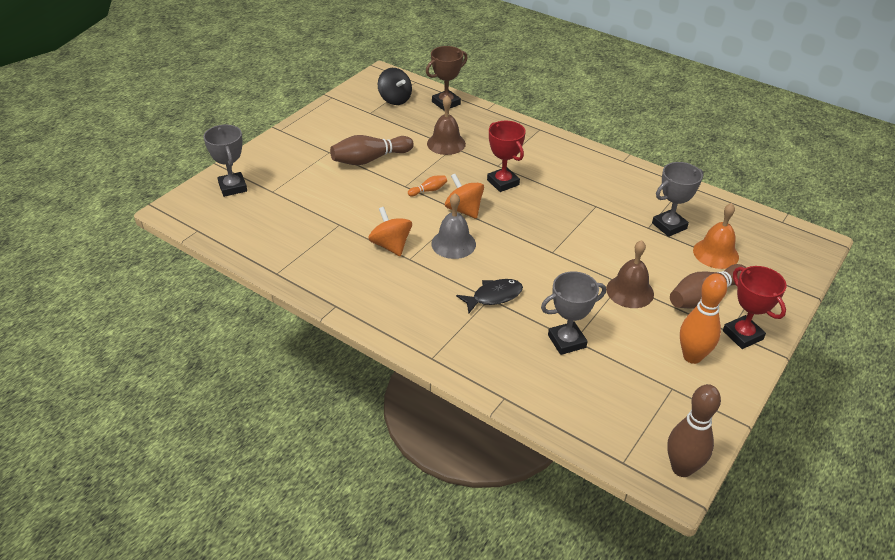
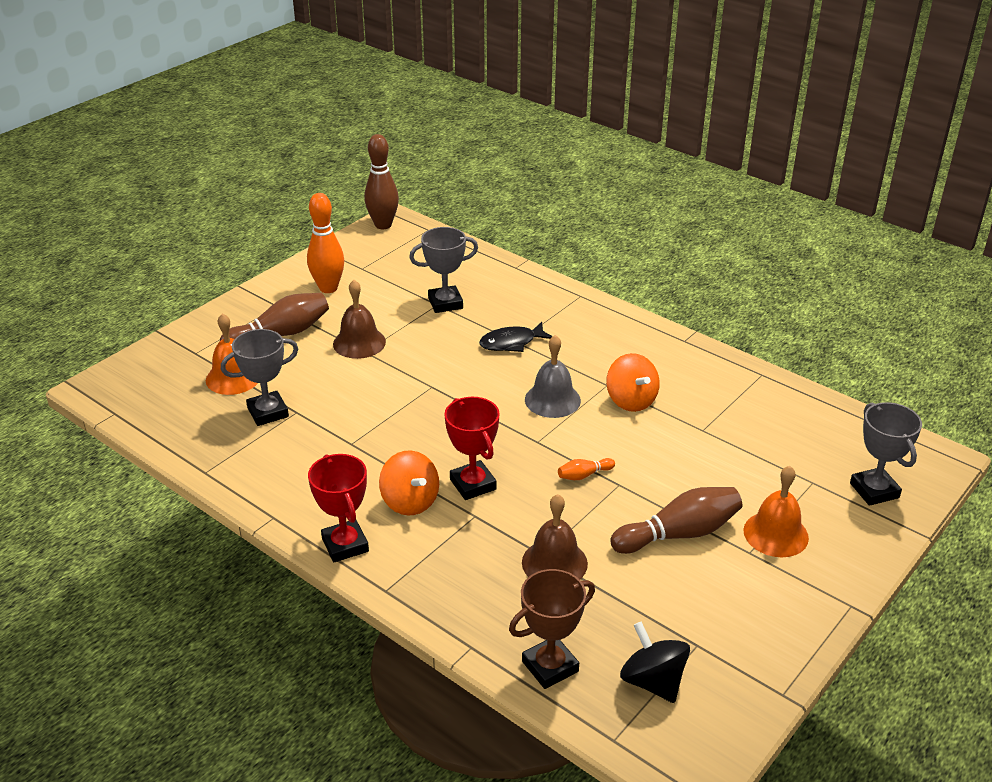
camera: 175 degrees left, 5 degrees down
orange spinning top [445,174,484,219] -> orange spinning top moved to [379,451,439,515]
red trophy [723,266,786,349] -> red trophy moved to [308,454,369,562]
none -> orange bell [744,466,809,557]

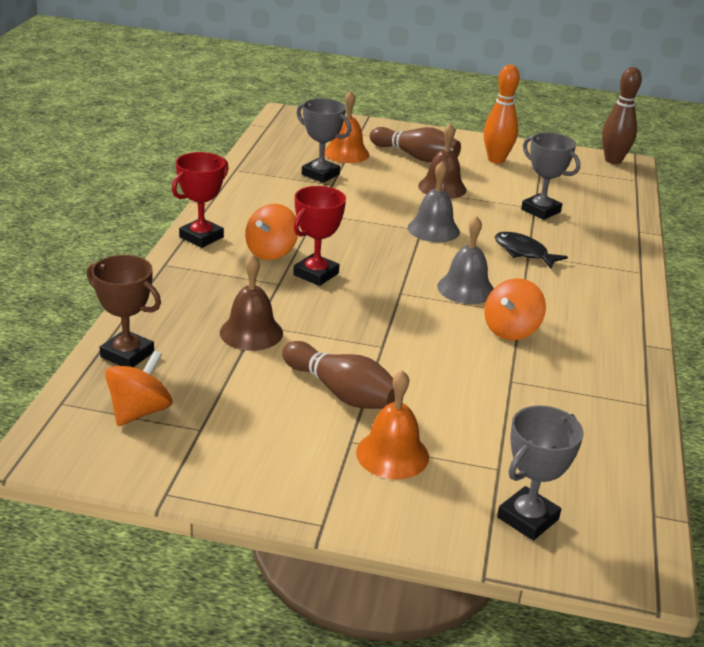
camera: 60 degrees right, 5 degrees down
orange bowling pin [558,458,615,480] -> none
black spinning top [620,621,690,703] -> orange spinning top [105,350,172,426]
none -> grey bell [408,161,460,242]

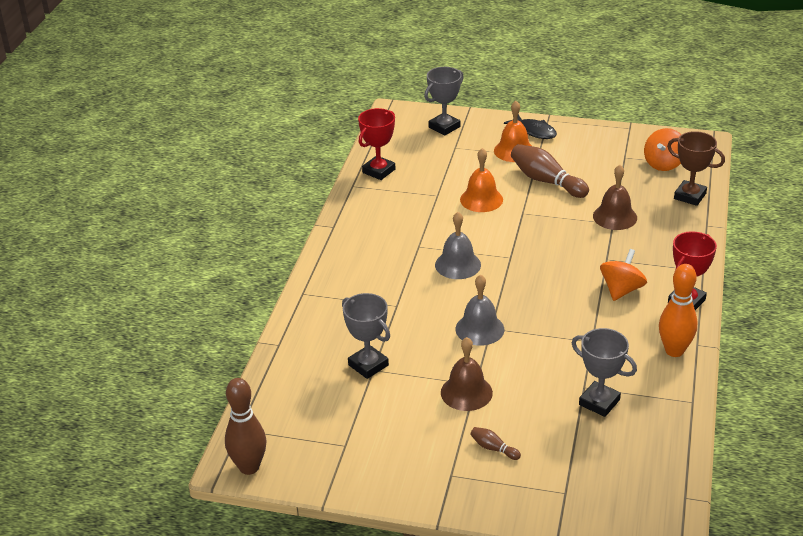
camera: 175 degrees left, 5 degrees up
red trophy [293,186,346,286] -> red trophy moved to [358,108,395,180]
orange bell [324,91,369,163] -> orange bell moved to [460,148,503,212]
brown bowling pin [370,127,461,162] -> brown bowling pin [470,427,521,460], size x0.47
orange bowling pin [484,65,520,164] -> orange bowling pin moved to [659,264,697,357]
orange spinning top [484,278,546,340] -> none
black fish [495,232,568,268] -> black fish moved to [504,114,557,139]

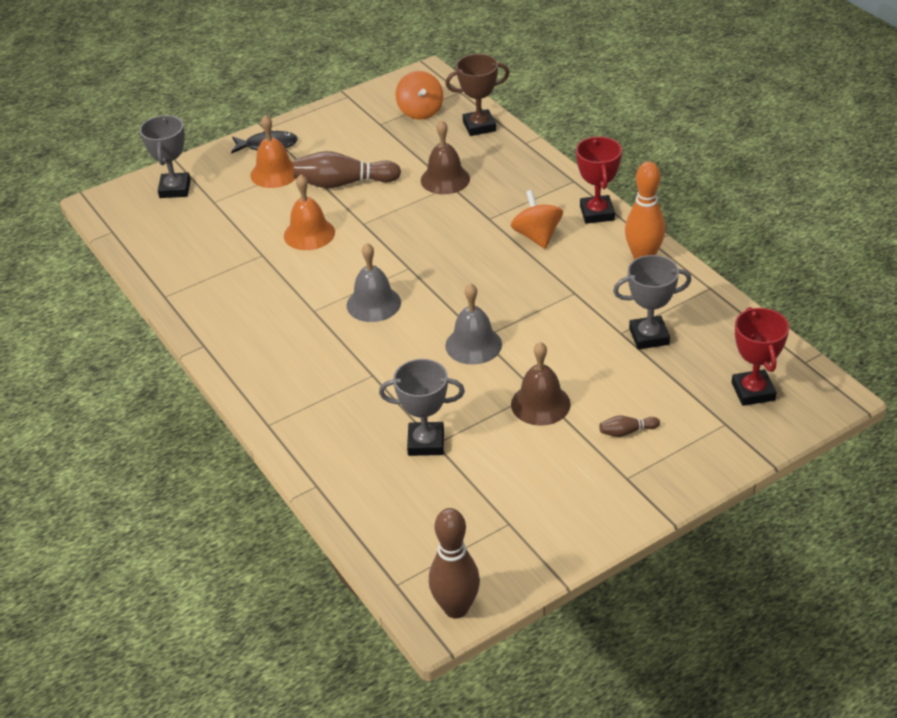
camera: 45 degrees left, 5 degrees up
red trophy [358,108,395,180] -> red trophy moved to [732,307,789,406]

